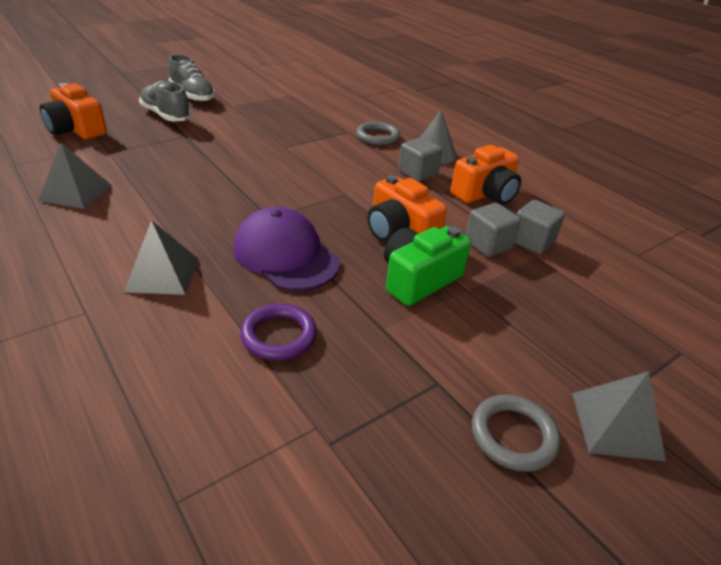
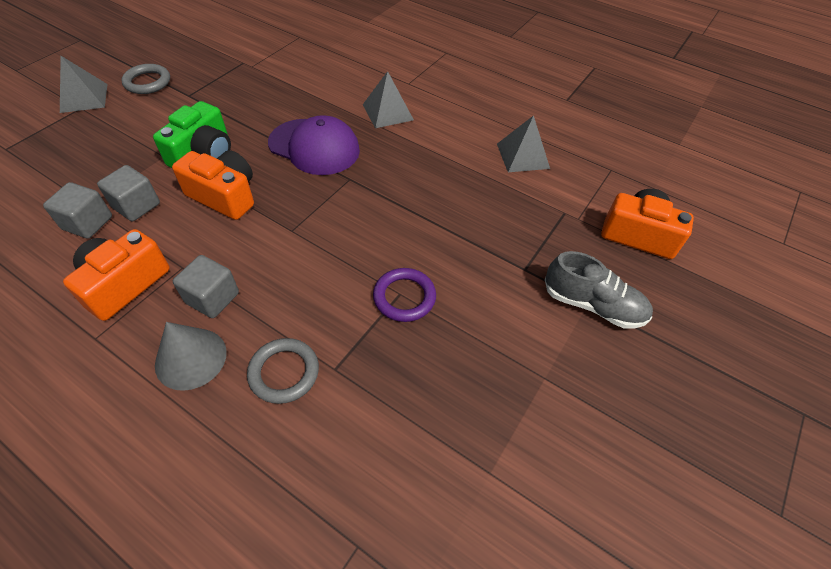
camera: 160 degrees right, 15 degrees up
grey shoe [168,54,215,102] -> none
purple ring [240,303,317,361] -> purple ring moved to [373,268,436,322]

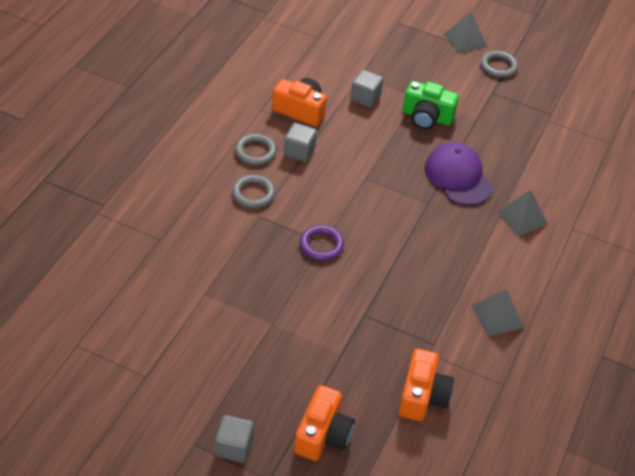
camera: 80 degrees right, 5 degrees down
grey cube [43,182,112,238] -> grey cube moved to [215,415,254,463]
grey cone [155,322,227,391] -> grey ring [235,134,277,165]
orange camera [172,150,254,220] -> orange camera moved to [294,385,355,461]
purple cap [268,115,360,175] -> purple cap turned 135 degrees clockwise [425,142,493,205]
grey shoe [545,251,653,329] -> none

